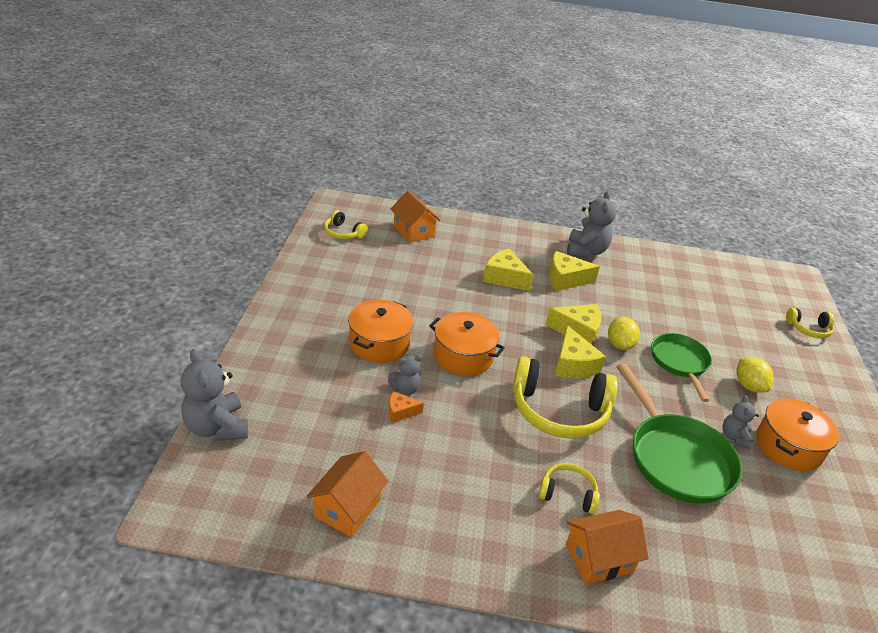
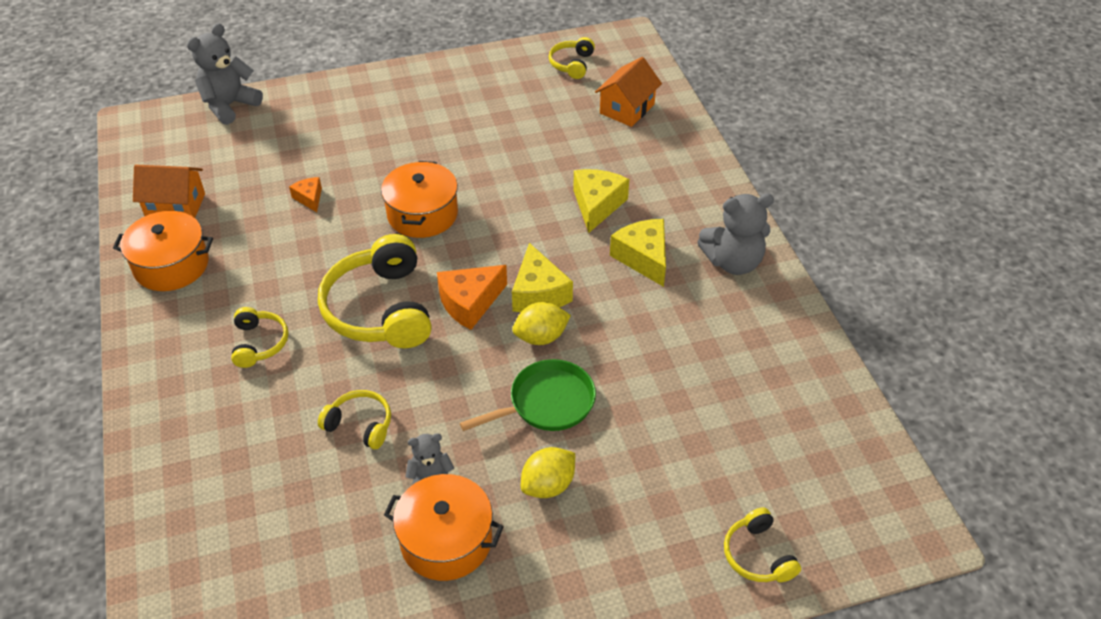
camera: 70 degrees right, 10 degrees up
orange pot [348,300,413,363] -> orange pot moved to [113,211,213,291]
grey teddy bear [388,355,423,395] -> none
yellow cheese [554,325,606,378] -> orange cheese [437,265,507,330]
orange house [565,510,649,585] -> none
green pan [617,363,742,504] -> yellow headphones [318,390,391,449]

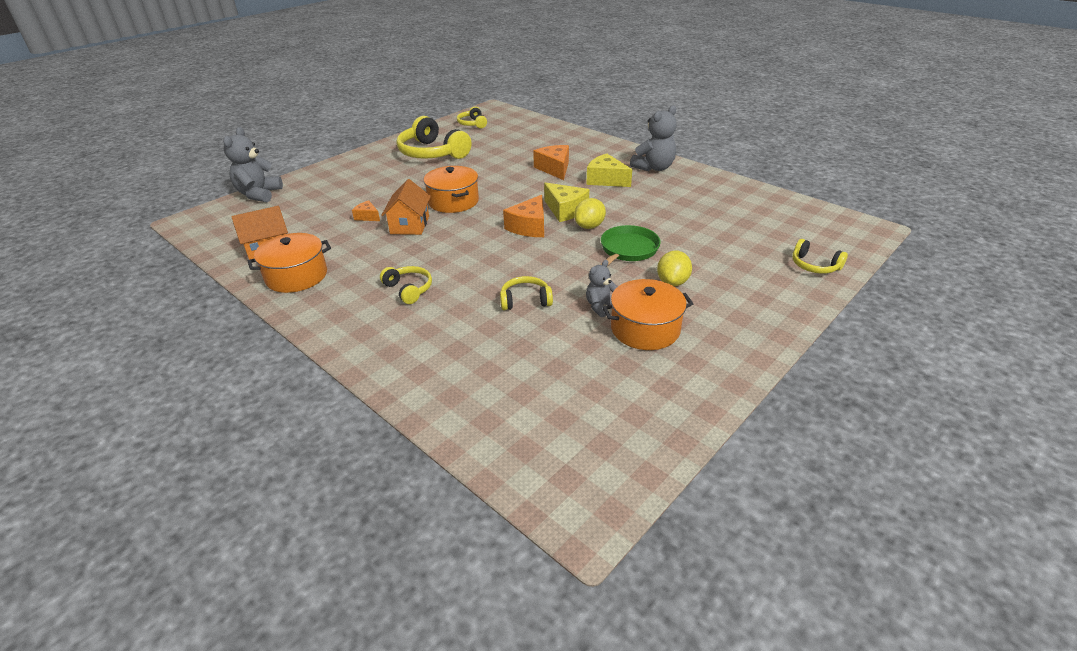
camera: 30 degrees left, 10 degrees down
yellow headphones [318,234,432,348] -> yellow headphones moved to [397,116,472,159]
yellow cheese [573,169,629,233] -> orange cheese [533,145,569,180]
orange house [595,57,662,127] -> orange house moved to [381,179,431,235]

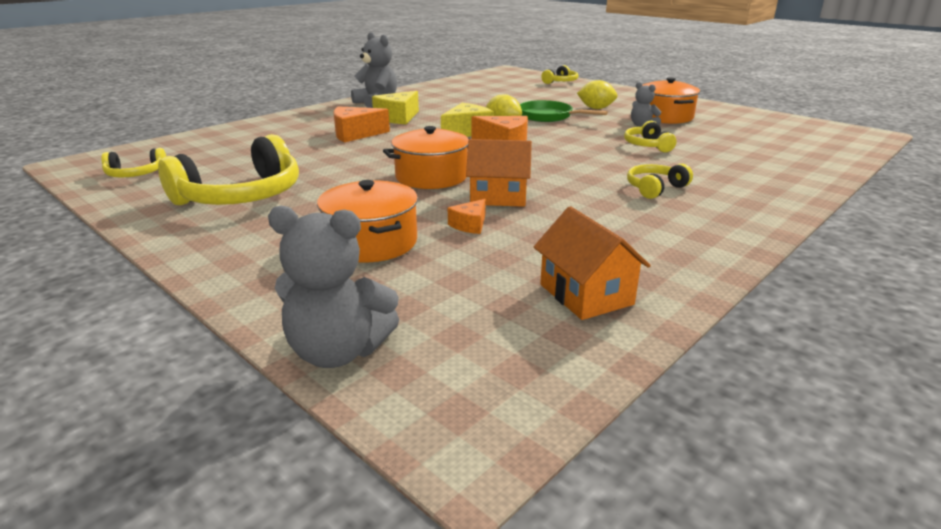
camera: 90 degrees left, 10 degrees down
orange pot [248,233,331,293] -> orange pot moved to [317,180,418,262]

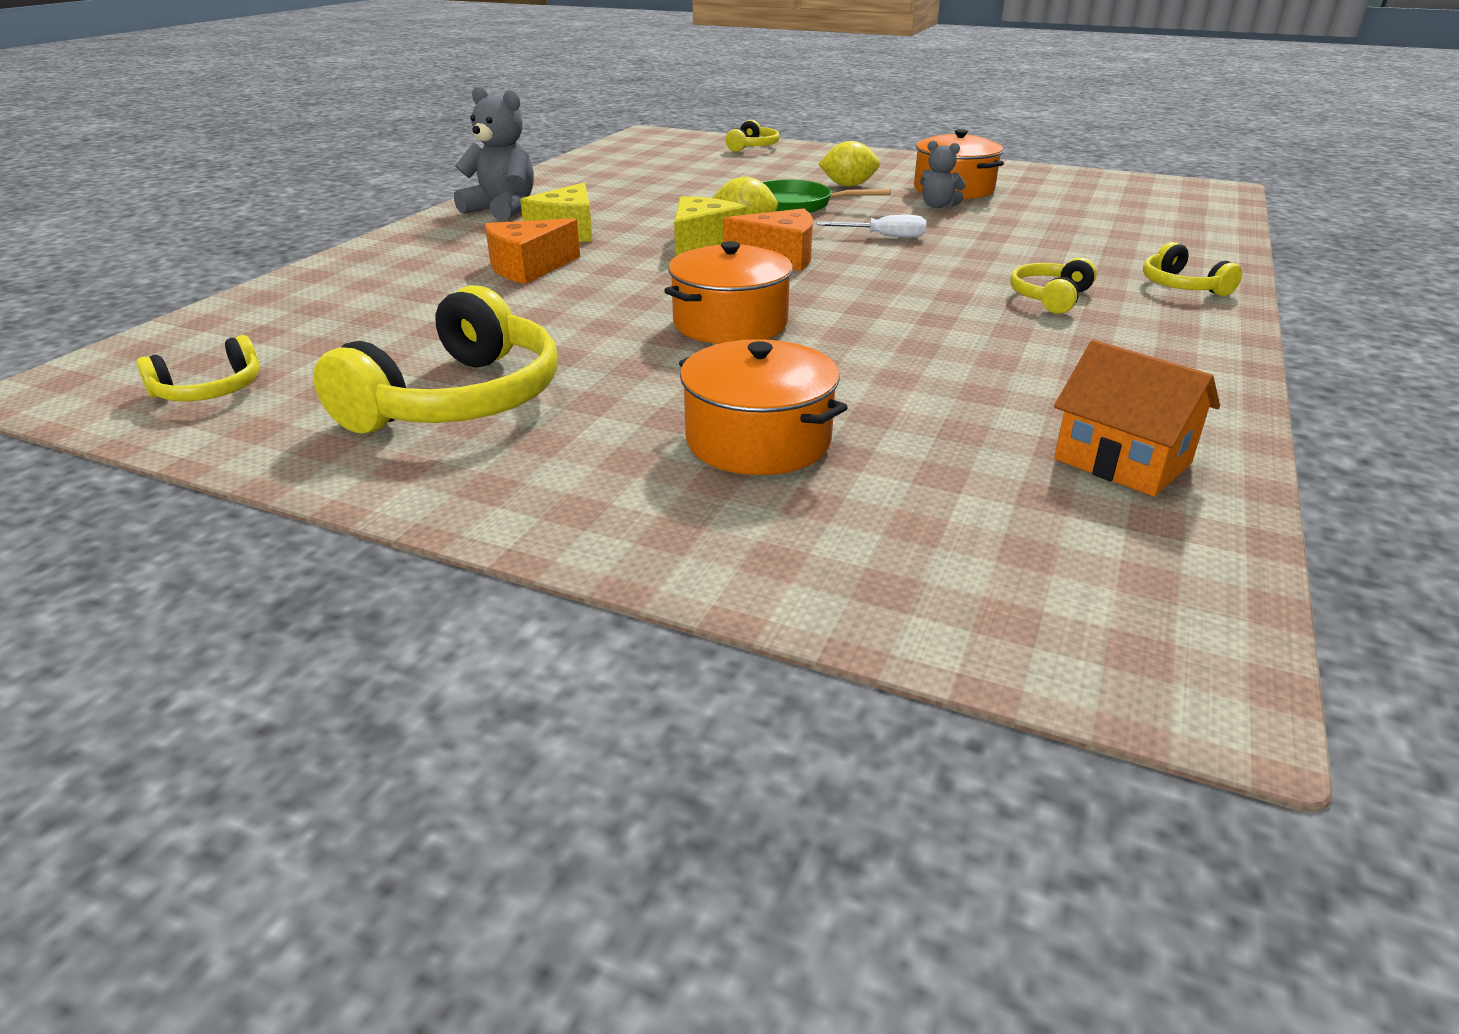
camera: 20 degrees left, 5 degrees up
grey teddy bear [268,206,399,368] -> none
orange cheese [448,199,486,234] -> none
orange house [466,139,532,207] -> none
yellow headphones [624,121,676,152] -> yellow headphones moved to [1143,242,1242,296]
none -> white screwdriver [817,215,926,238]

